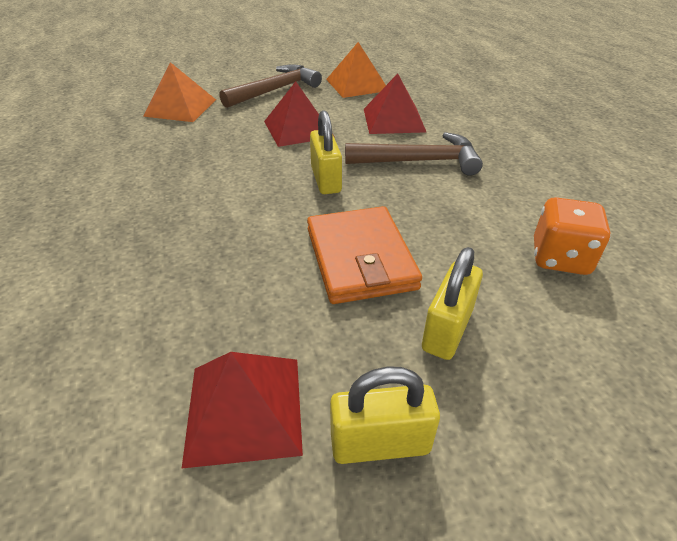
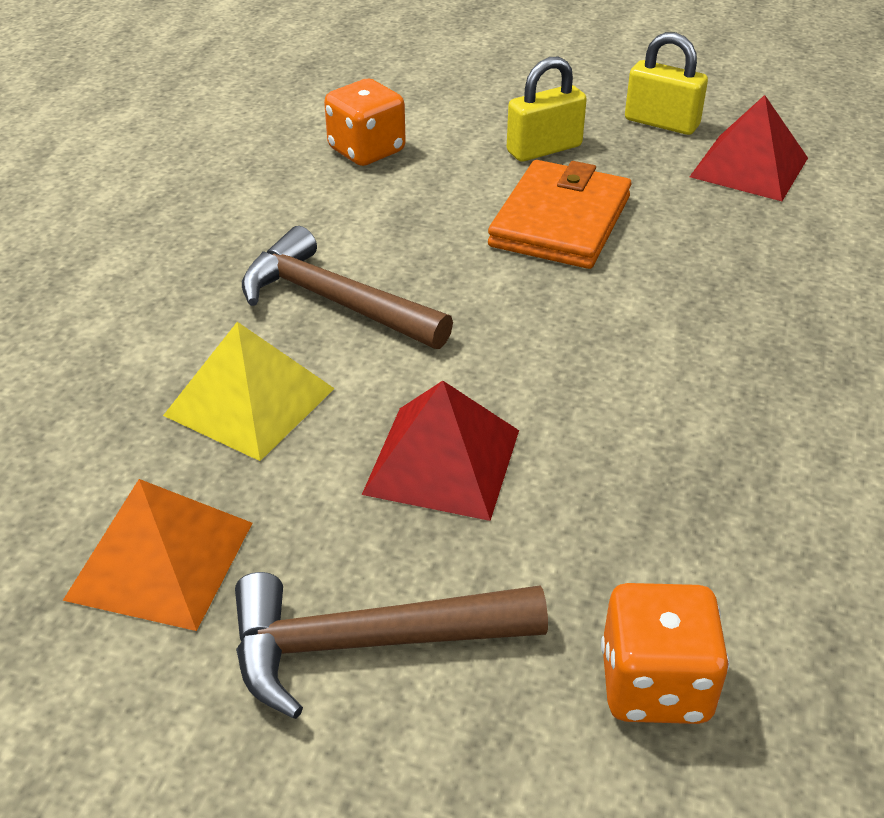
camera: 145 degrees left, 0 degrees up
orange pyramid [143,62,216,122] -> orange dice [601,583,730,724]
yellow padlock [310,110,342,194] -> none
red pyramid [364,73,426,134] -> yellow pyramid [163,322,335,461]

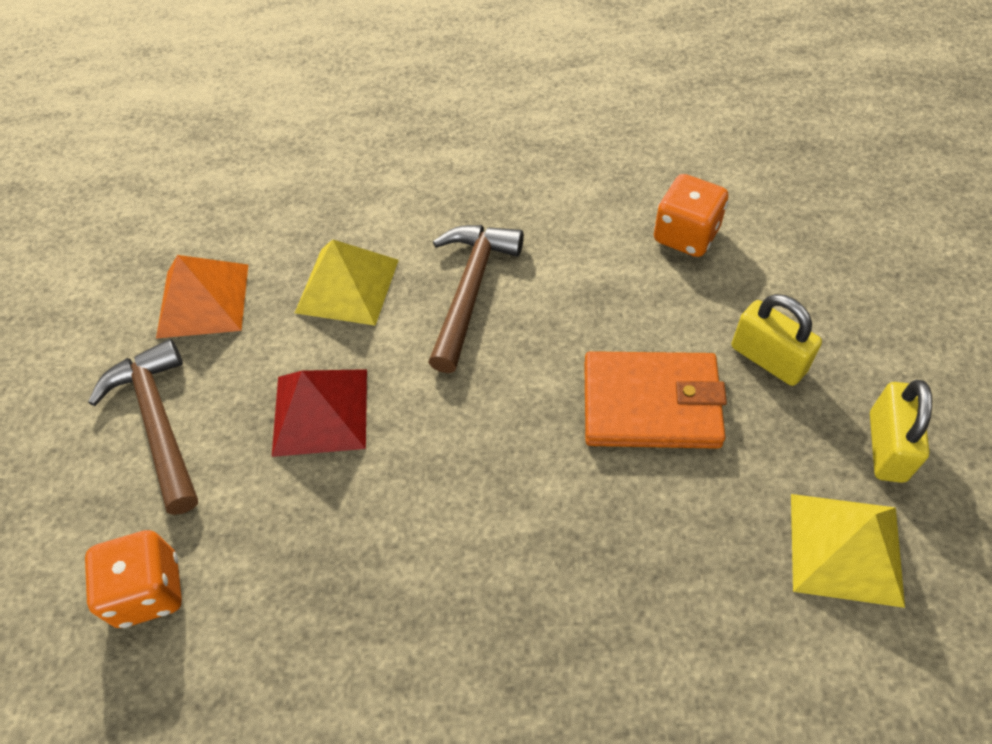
camera: 75 degrees right, 15 degrees up
red pyramid [690,95,808,201] -> yellow pyramid [791,494,905,608]

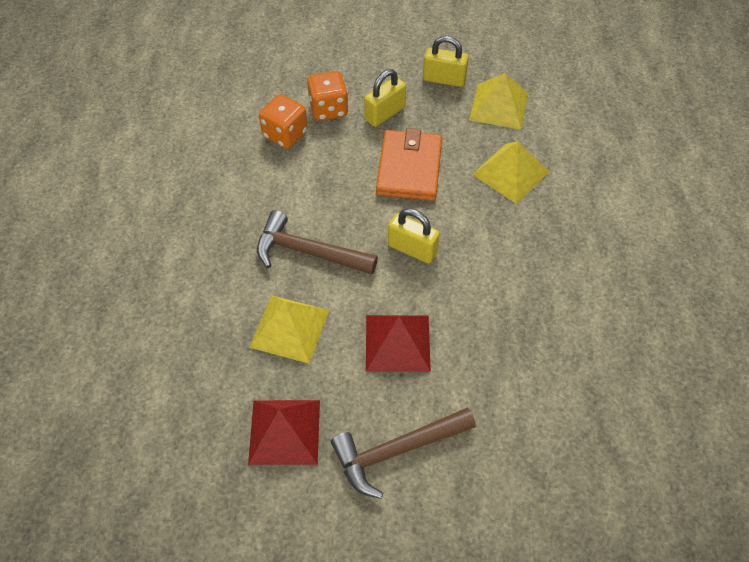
camera: 90 degrees left, 0 degrees up
orange dice [85,530,182,628] -> orange dice moved to [307,71,348,121]
orange pyramid [156,255,248,339] -> red pyramid [248,400,320,465]
none -> yellow padlock [388,208,440,263]
none -> yellow pyramid [472,141,549,204]

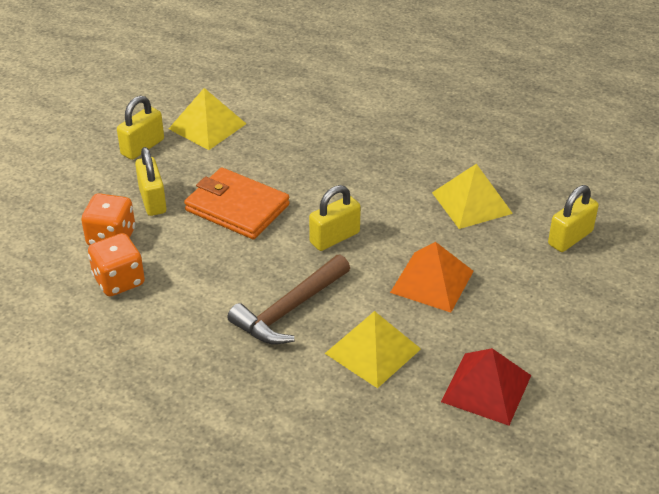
camera: 65 degrees left, 15 degrees down
brown hammer [331,407,476,499] -> none
red pyramid [366,315,431,372] -> orange pyramid [390,242,474,313]
yellow pyramid [472,141,549,204] -> yellow pyramid moved to [432,164,513,229]
none -> yellow padlock [548,185,599,252]

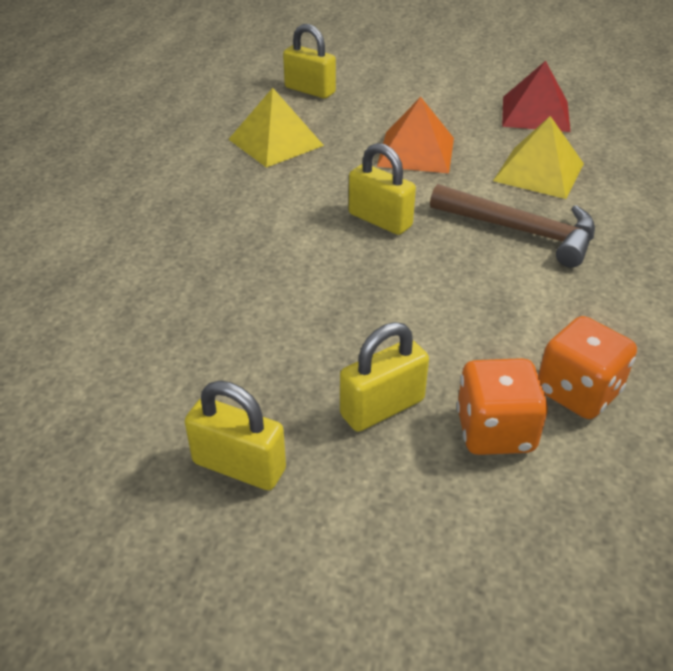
camera: 105 degrees left, 0 degrees up
yellow pyramid [169,88,246,150] -> none
orange wallet [184,167,290,239] -> none

